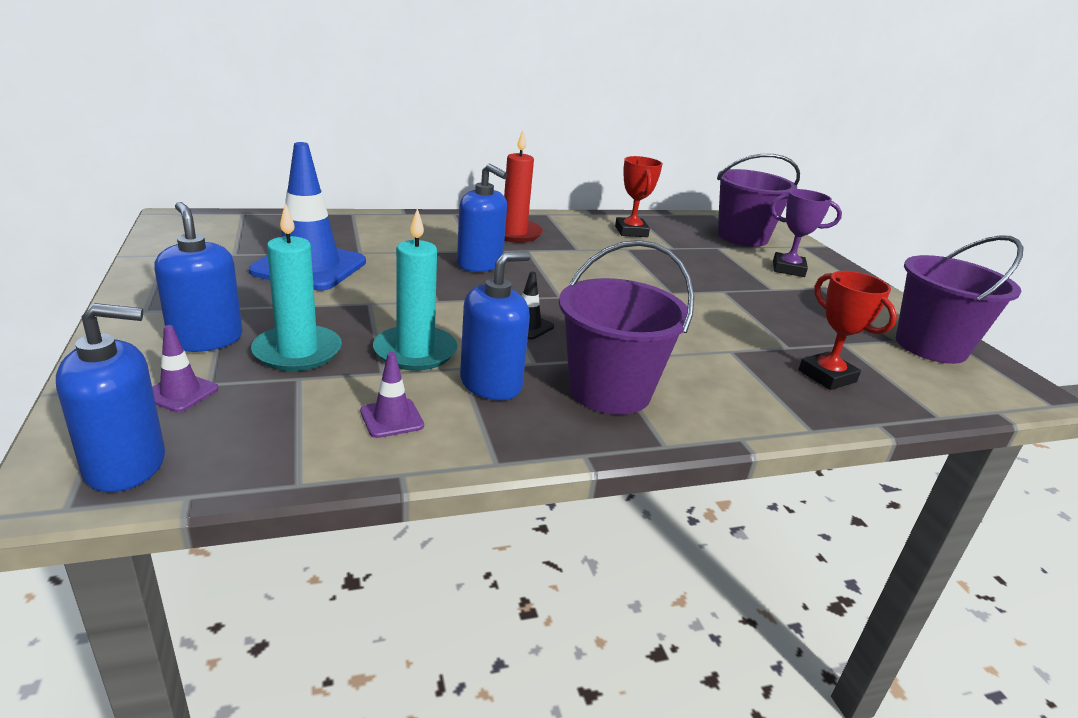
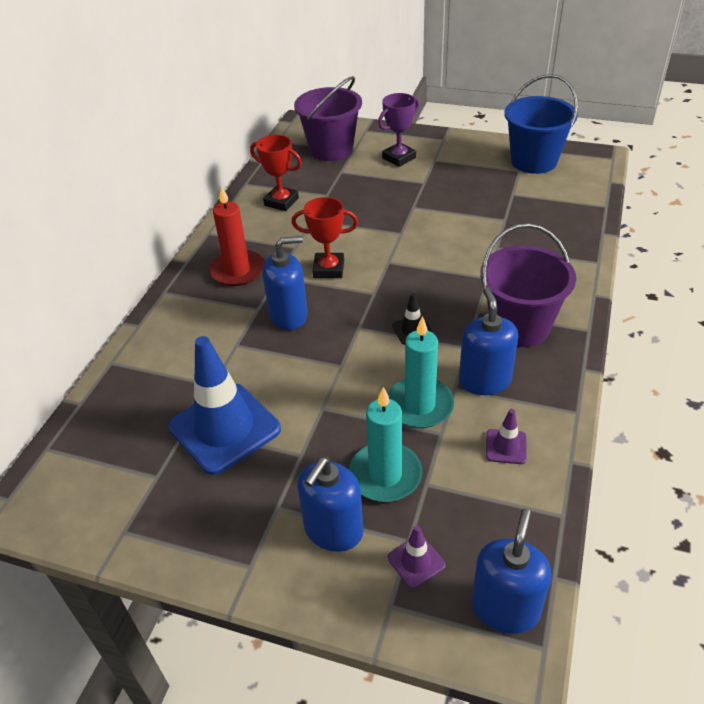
camera: 50 degrees left, 15 degrees up
blue soap dispenser [154,202,243,352] -> blue soap dispenser turned 60 degrees counterclockwise [297,457,363,552]
red trophy [799,271,897,390] -> red trophy moved to [292,197,358,278]
purple bucket [896,235,1024,364] -> blue bucket [504,74,578,174]

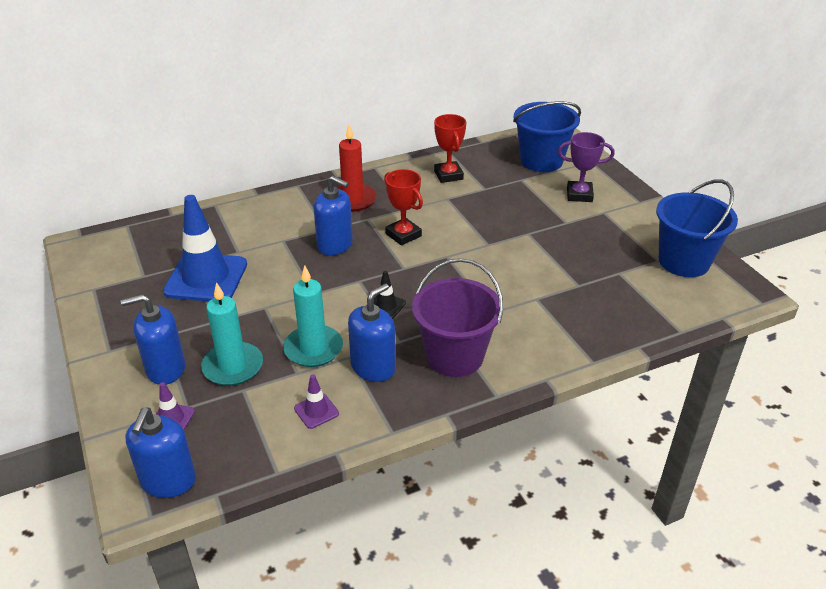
camera: 45 degrees right, 5 degrees down
purple bucket [294,76,362,161] -> blue bucket [513,101,581,172]
blue soap dispenser [472,509,551,634] -> blue soap dispenser turned 120 degrees clockwise [126,407,196,498]

